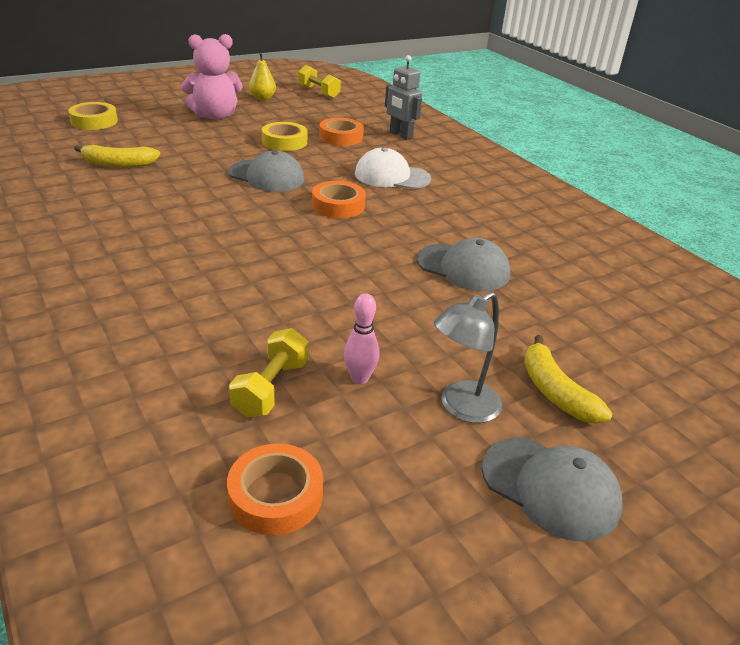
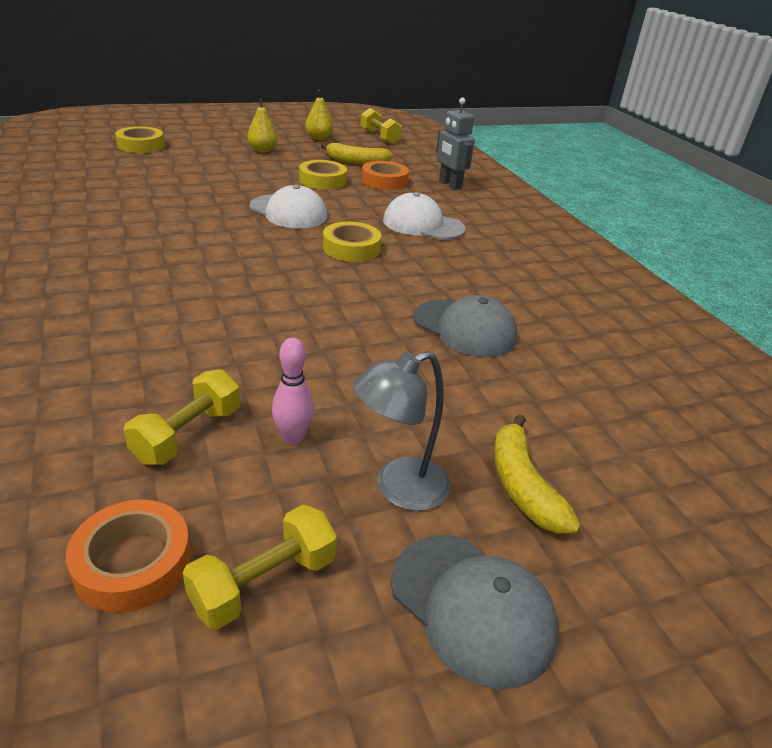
camera: 10 degrees right, 0 degrees up
yellow banana [74,145,160,168] -> yellow banana moved to [321,143,393,165]
pink teddy bear [181,34,242,120] -> yellow pear [247,98,278,153]
grey cap [228,150,304,192] -> white cap [249,184,327,228]
orange tape [312,181,366,218] -> yellow tape [323,222,382,262]
none -> yellow dumbbell [183,505,337,629]

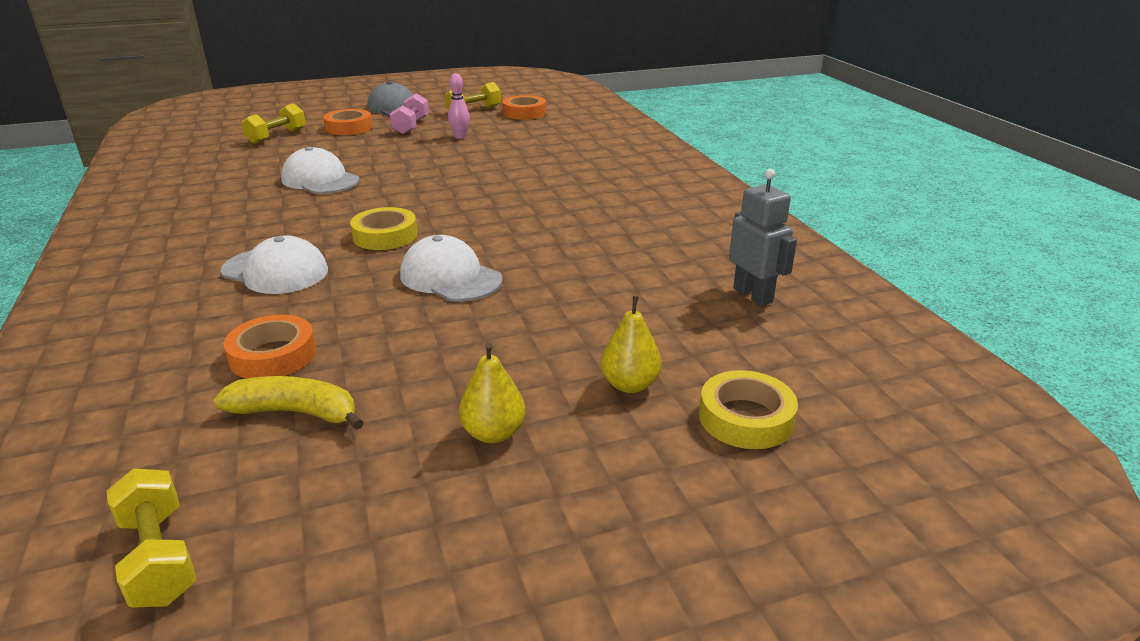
camera: 175 degrees left, 5 degrees down
yellow dumbbell [123,369,240,465] -> yellow dumbbell moved to [241,103,306,144]
yellow tape [299,160,347,190] -> none
yellow pear [305,90,333,140] -> yellow pear moved to [601,296,662,393]
grey lamp [353,351,451,511] -> pink dumbbell [390,93,429,135]
grey cap [414,295,518,357] -> white cap [281,146,359,194]
grey robot [436,97,475,190] -> grey robot moved to [729,169,797,306]
yellow banana [494,414,581,534] -> orange tape [323,109,373,135]

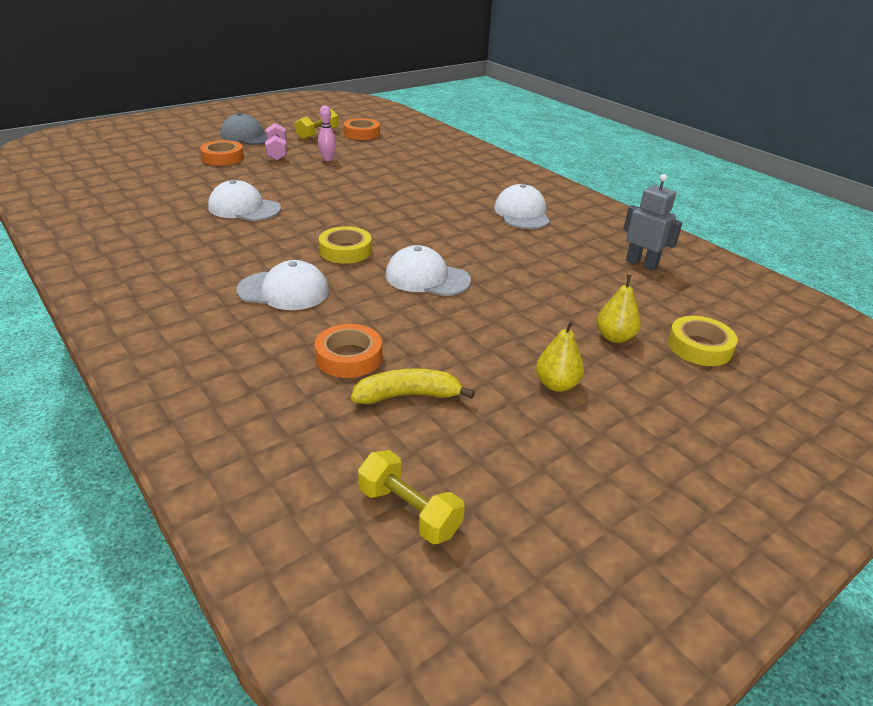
camera: 20 degrees left, 5 degrees up
yellow dumbbell [241,103,306,144] -> none
none -> white cap [494,184,550,229]

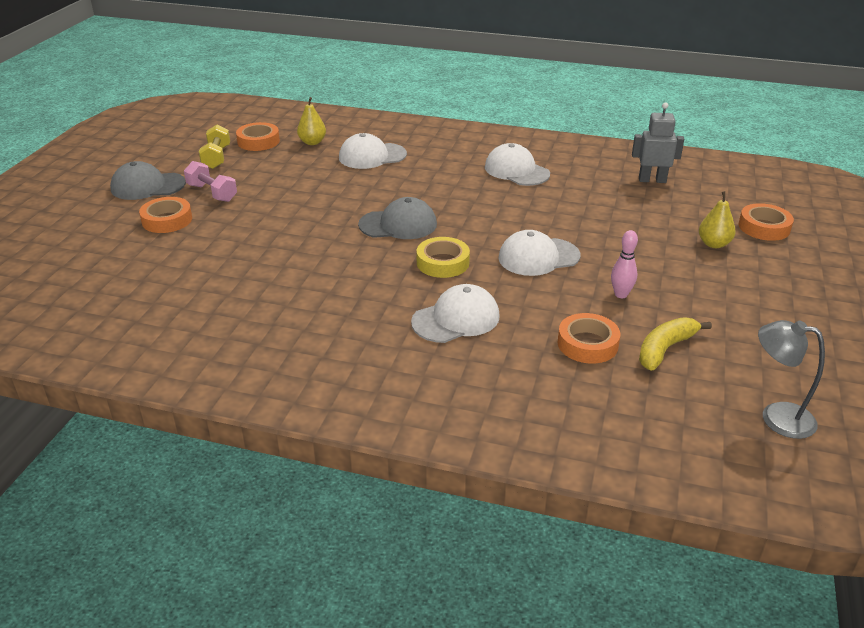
camera: 35 degrees left, 0 degrees up
white cap [208,180,281,221] -> white cap moved to [339,133,407,169]
pink bowling pin [318,105,336,161] -> pink bowling pin moved to [611,230,638,298]
yellow dumbbell [358,450,465,544] -> grey lamp [758,320,825,439]
yellow pear [536,321,584,392] -> yellow pear moved to [297,97,326,145]
yellow tape [668,316,738,366] -> orange tape [738,203,794,241]
none -> grey cap [358,197,437,239]

